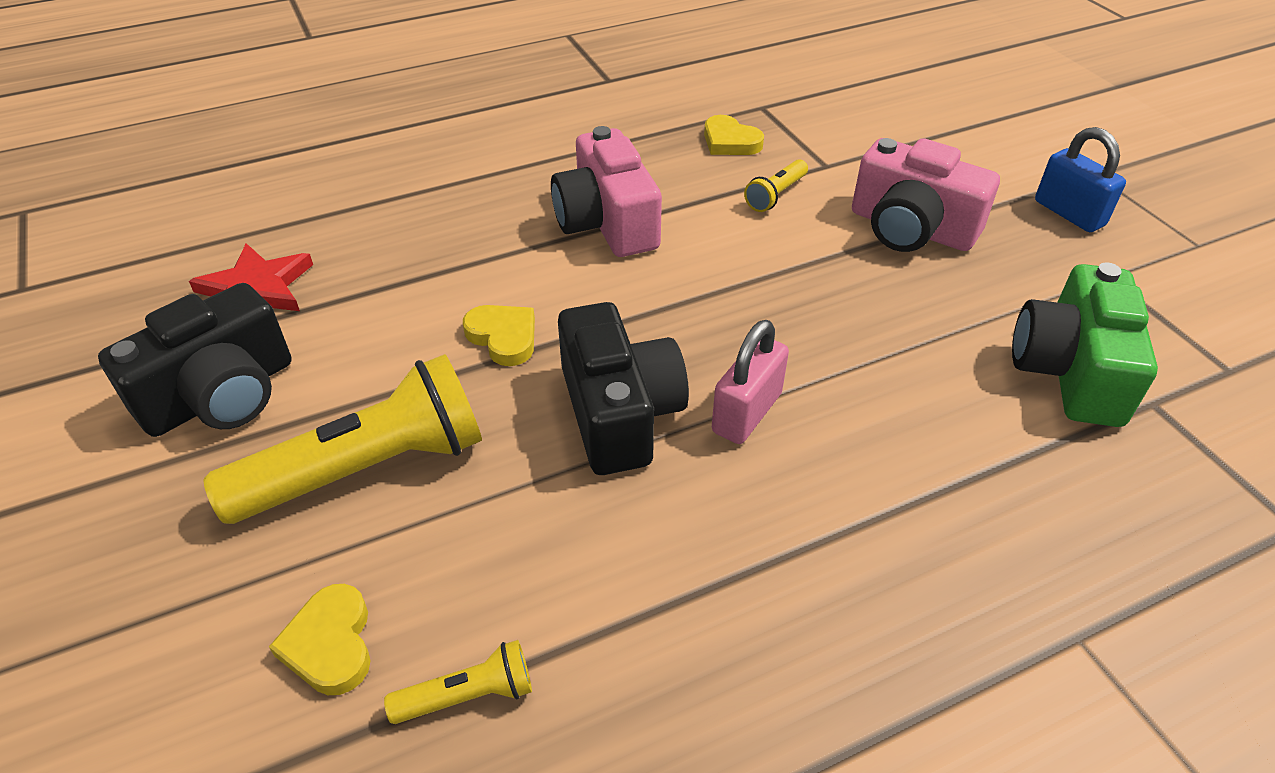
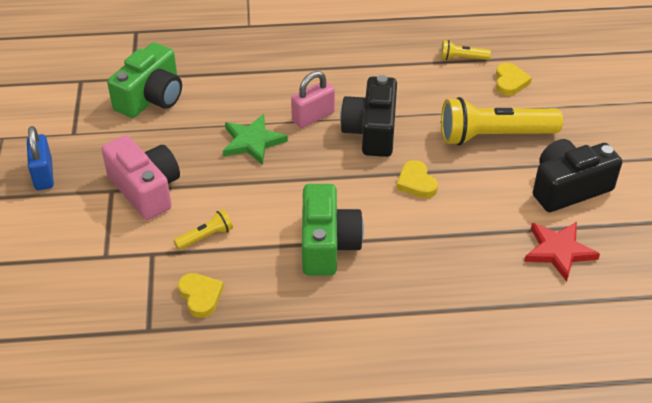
camera: 160 degrees left, 0 degrees up
pink camera [551,126,662,257] -> green camera [302,184,364,276]
none -> green star [223,114,288,165]

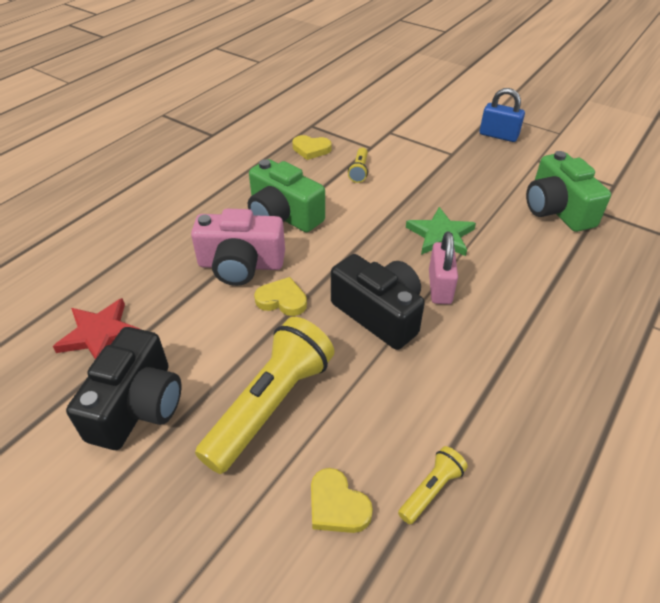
camera: 130 degrees right, 0 degrees up
pink camera [101,135,180,220] -> pink camera moved to [191,209,285,286]

